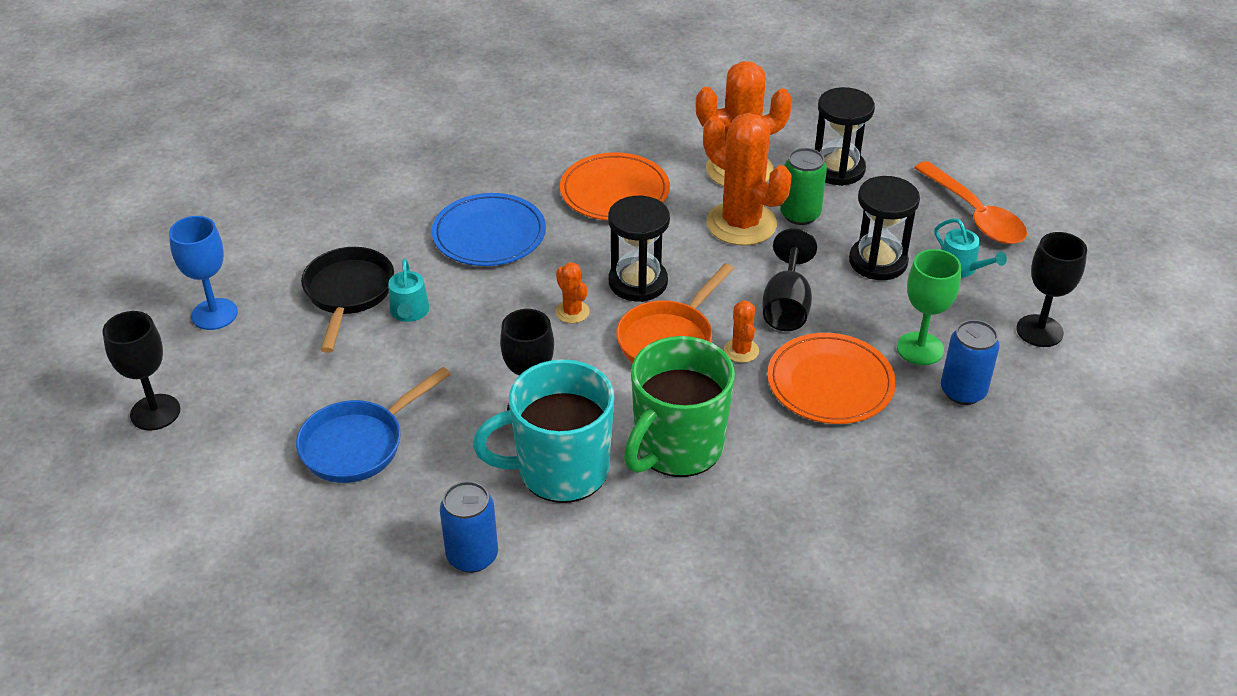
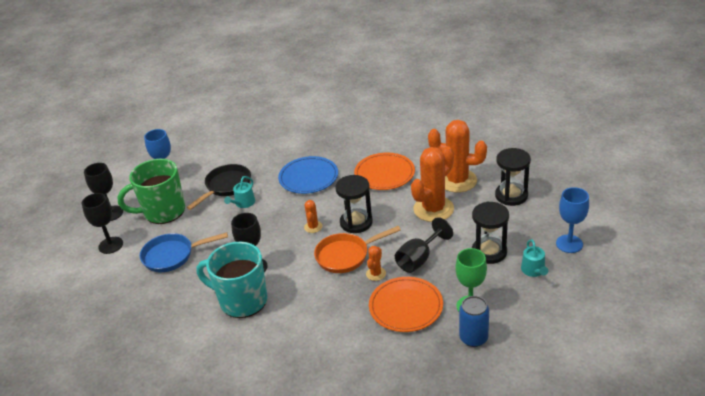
camera: 35 degrees right, 5 degrees down
blue can [440,481,498,573] -> none
green mug [624,336,735,477] -> green mug moved to [118,159,185,224]
orange cactus [703,113,792,246] -> orange cactus turned 60 degrees clockwise [411,146,454,222]
green can [780,148,827,225] -> none
orange spoon [914,161,1027,244] -> blue goblet [556,187,589,253]
black goblet [1016,232,1087,347] -> black goblet moved to [82,193,123,254]

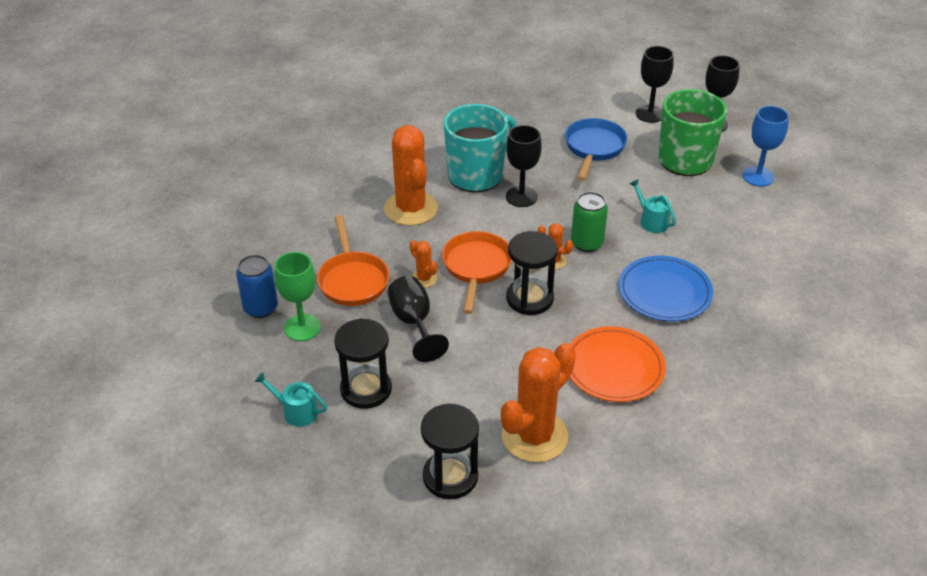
camera: 115 degrees right, 5 degrees up
black pan [187,164,251,210] -> none
orange plate [369,277,443,332] -> orange pan [317,215,389,306]
orange cactus [411,146,454,222] -> orange cactus moved to [384,125,438,226]
blue goblet [556,187,589,253] -> none
none -> green can [571,192,608,252]

